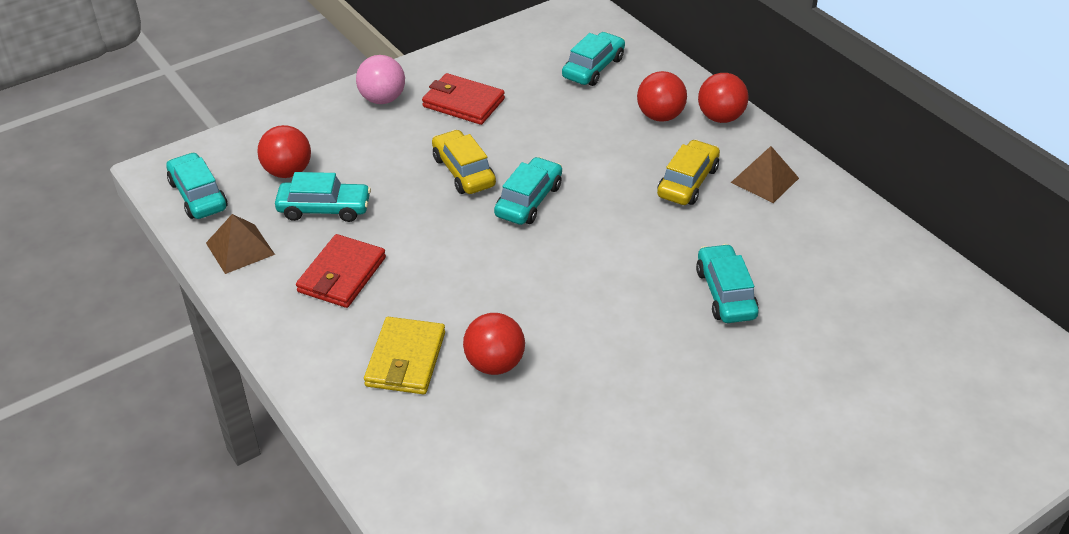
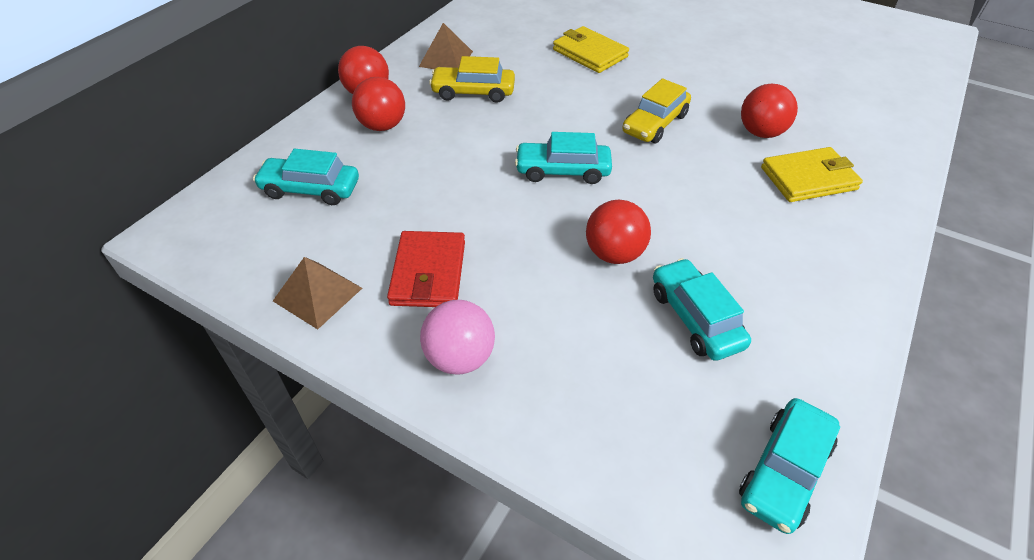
camera: 115 degrees left, 5 degrees up
brown pyramid [206,214,275,274] -> brown pyramid moved to [273,257,362,329]
red ball [257,125,311,178] -> red ball moved to [586,200,651,264]
red wallet [296,234,386,308] -> none
yellow car [432,130,496,194] -> yellow car moved to [622,78,691,144]
turquoise car [696,244,759,323] -> yellow wallet [553,26,629,73]

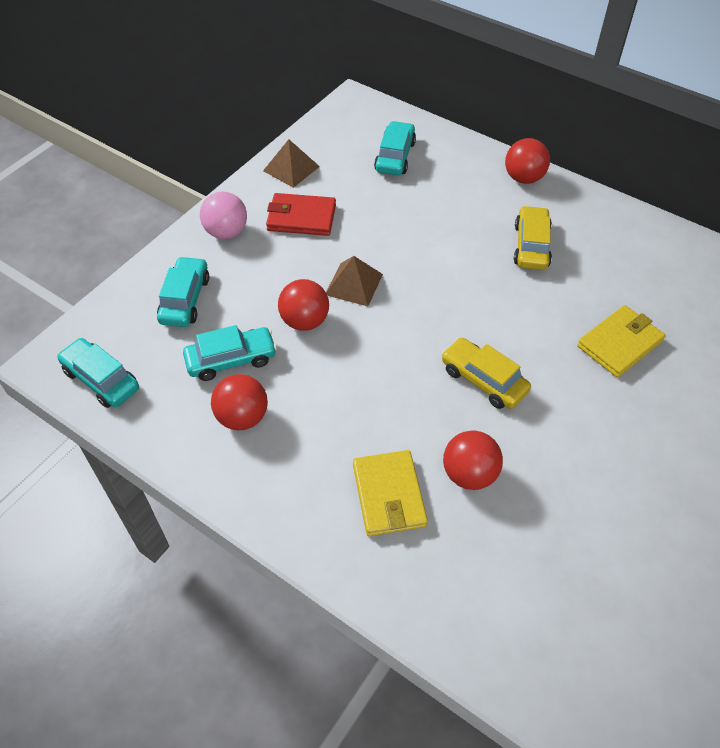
camera: 95 degrees right, 5 degrees up
red ball [352,77,405,131] -> red ball moved to [211,374,268,430]
brown pyramid [419,23,473,69] -> brown pyramid moved to [326,256,383,306]
turquoise car [515,132,612,184] -> turquoise car moved to [157,256,209,327]

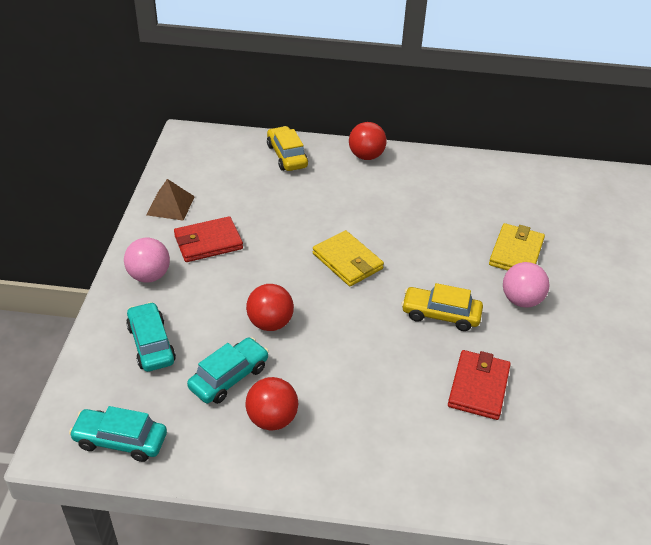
camera: 30 degrees left, 10 degrees down
brown pyramid [326,256,383,306] -> none
yellow wallet [353,450,428,536] -> yellow wallet moved to [313,230,384,286]
turquoise car [374,121,416,175] -> none
red ball [443,431,503,490] -> red wallet [448,350,511,420]
yellow car [514,206,552,270] -> yellow car moved to [267,126,308,171]
none -> pink ball [503,262,550,308]

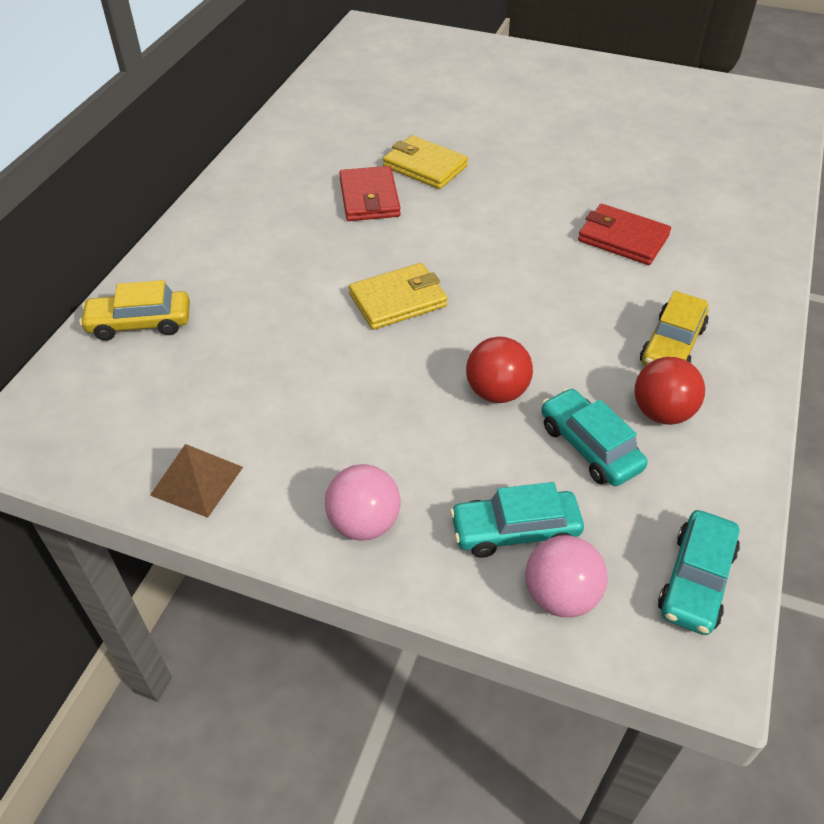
camera: 75 degrees left, 5 degrees up
red wallet [174,216,243,262] -> red wallet moved to [339,166,401,221]
red ball [349,122,387,160] -> none
yellow car [401,283,483,331] -> yellow car moved to [640,291,709,366]
pink ball [503,262,550,308] -> pink ball moved to [525,535,608,617]

